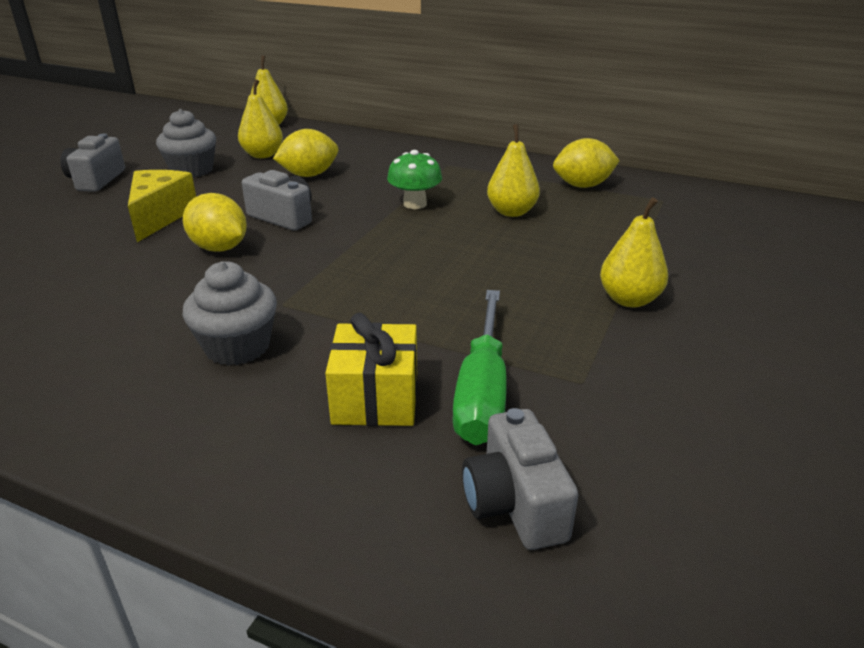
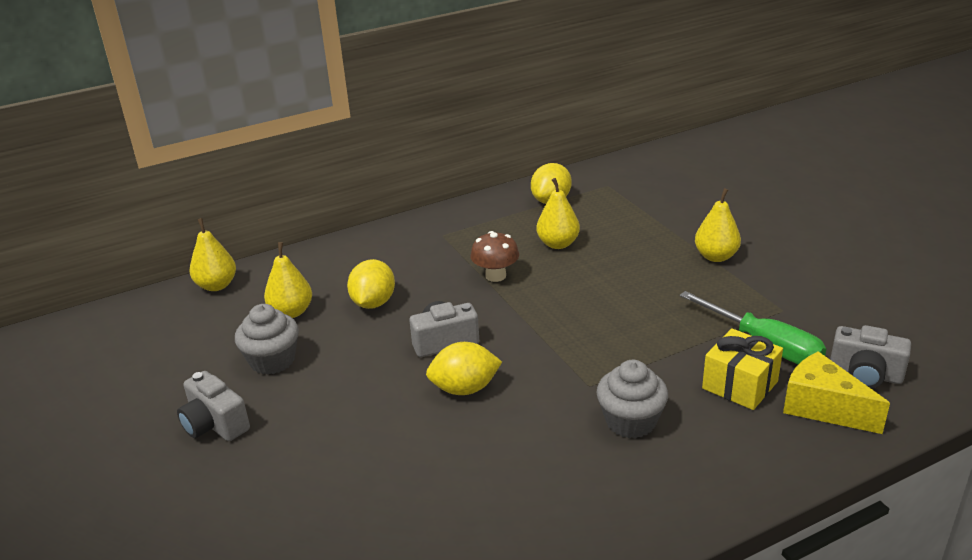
camera: 50 degrees left, 0 degrees up
yellow cheese [128,170,196,242] -> yellow cheese moved to [783,351,890,434]
green mushroom [387,150,442,209] -> brown mushroom [471,231,519,282]

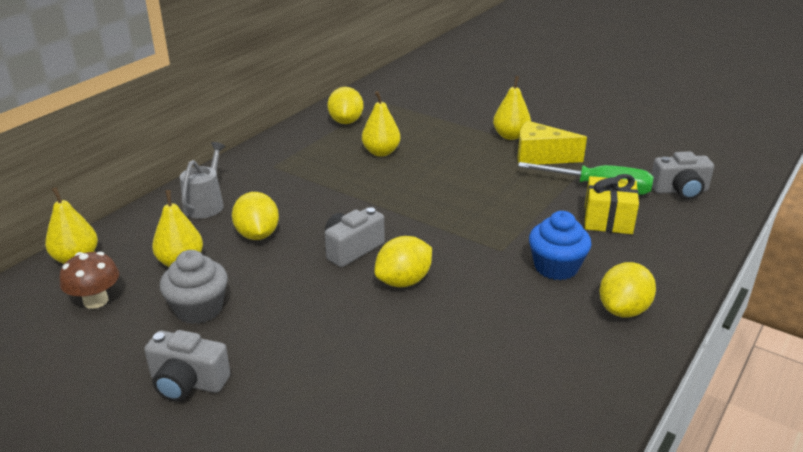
camera: 30 degrees left, 0 degrees up
brown mushroom [471,231,519,282] -> brown mushroom moved to [59,252,119,309]
grey cupcake [597,360,668,438] -> blue cupcake [529,211,591,280]
yellow cheese [783,351,890,434] -> yellow cheese moved to [518,121,587,165]
none -> grey watering can [180,142,225,218]
none -> yellow lemon [600,262,656,318]

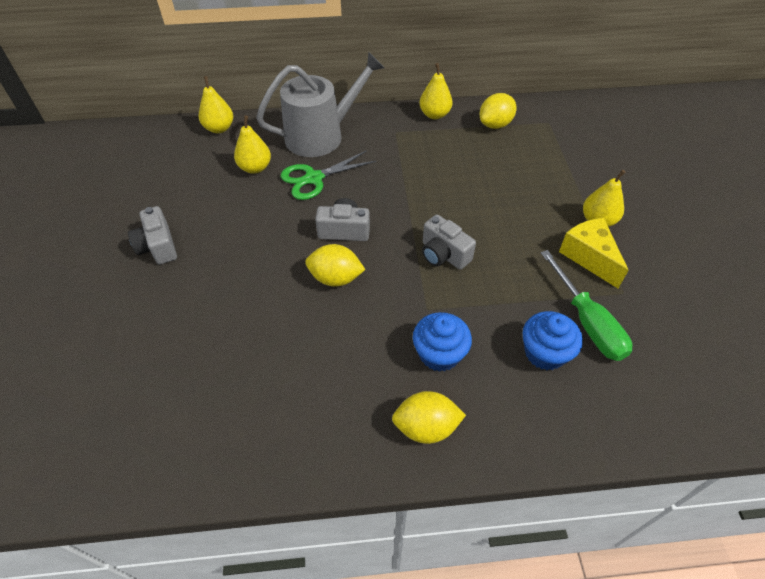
camera: 50 degrees right, 20 degrees up
brown mushroom [59,252,119,309] -> none
grey cupcake [160,250,228,324] -> none
grey watering can [180,142,225,218] -> grey watering can [256,52,385,157], size x1.86
yellow lemon [232,192,279,240] -> green scissors [281,150,376,200]
yellow pear [362,91,400,157] -> yellow pear moved to [420,63,453,119]
yellow gift [584,174,639,234] -> blue cupcake [522,311,583,370]
grey camera [651,151,714,200] -> grey camera moved to [422,214,476,270]

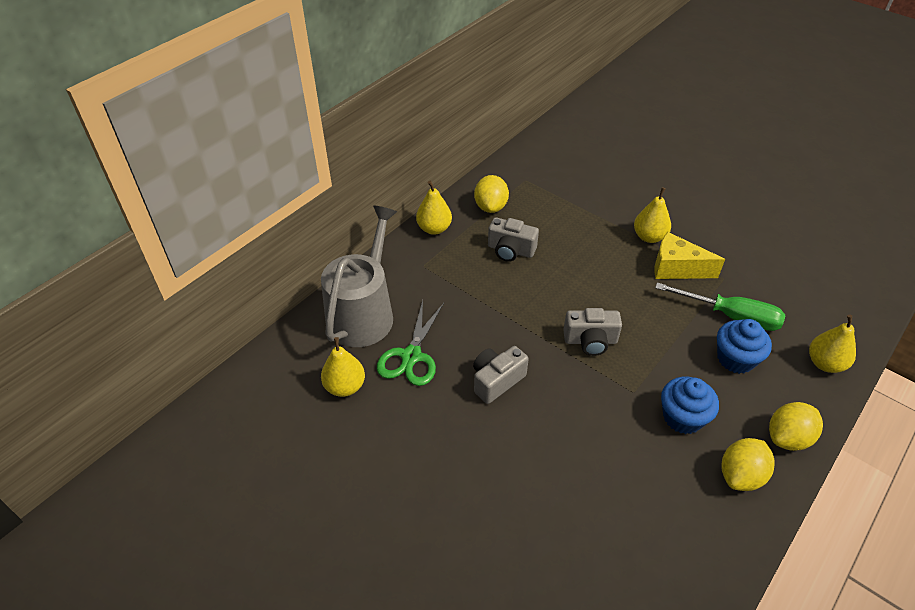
camera: 45 degrees left, 5 degrees down
grey camera [128,206,177,265] -> grey camera moved to [488,217,539,262]
yellow pear [199,76,233,133] -> yellow pear moved to [809,314,856,373]
yellow lemon [305,244,366,287] -> yellow lemon moved to [769,402,823,451]

